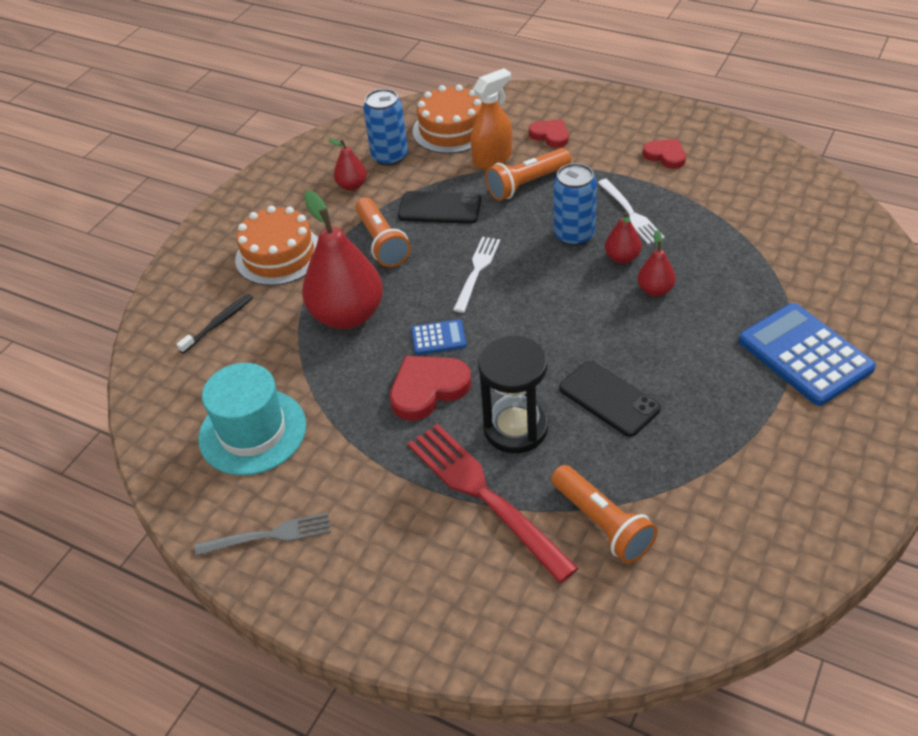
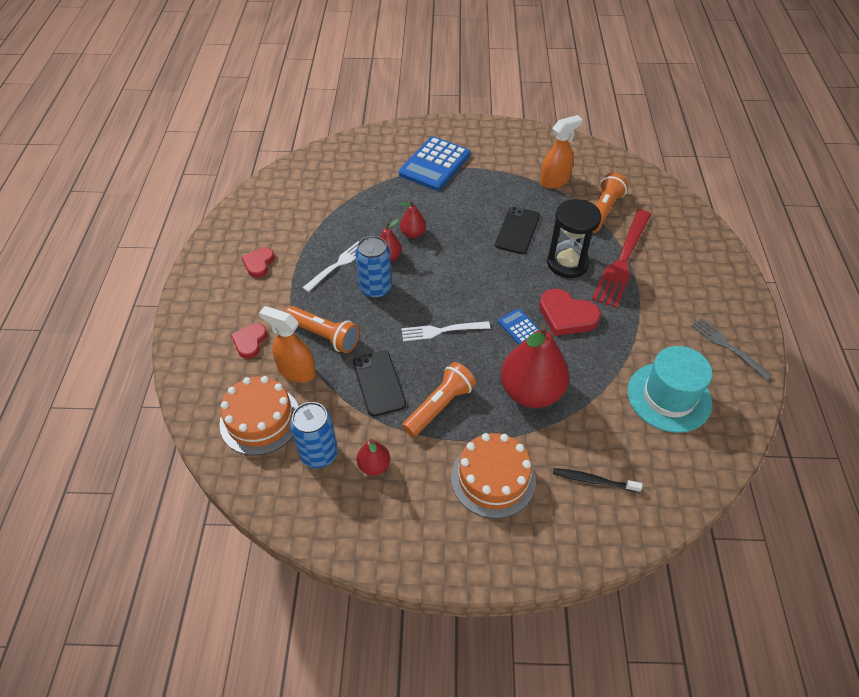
camera: 120 degrees left, 5 degrees up
none -> orange spray bottle [540,115,582,189]

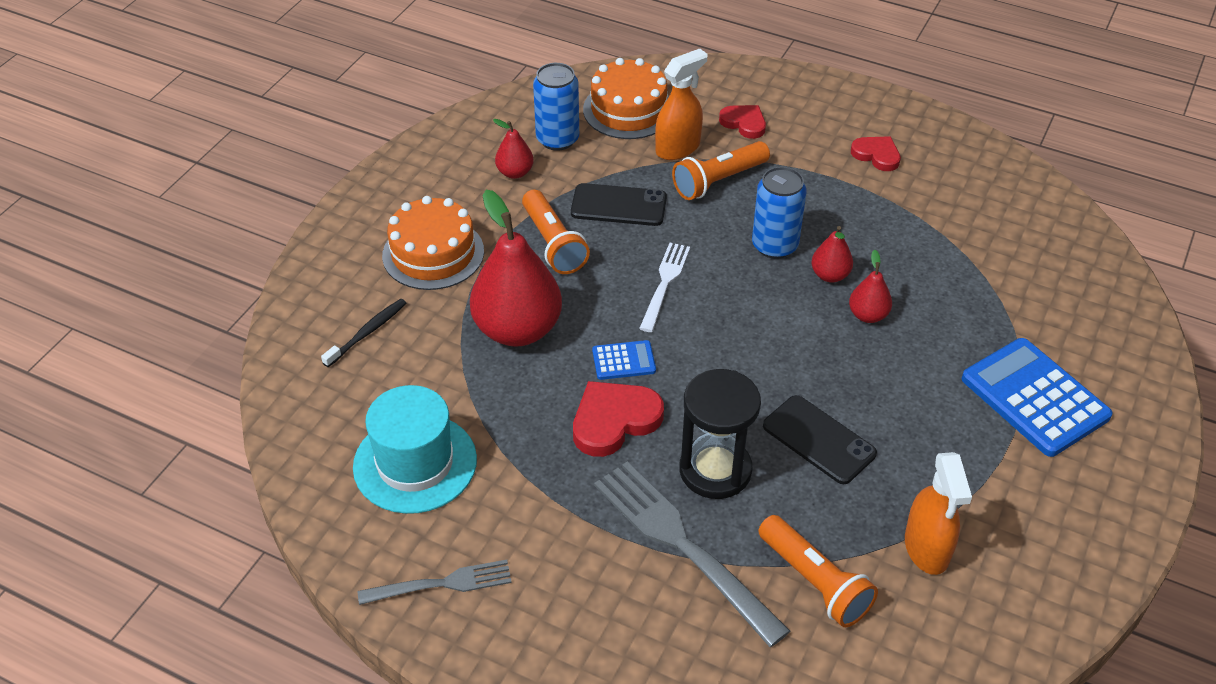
camera: 115 degrees right, 5 degrees down
white fork [302,241,359,292] -> none
red fork [592,209,651,308] -> grey fork [594,462,790,647]

